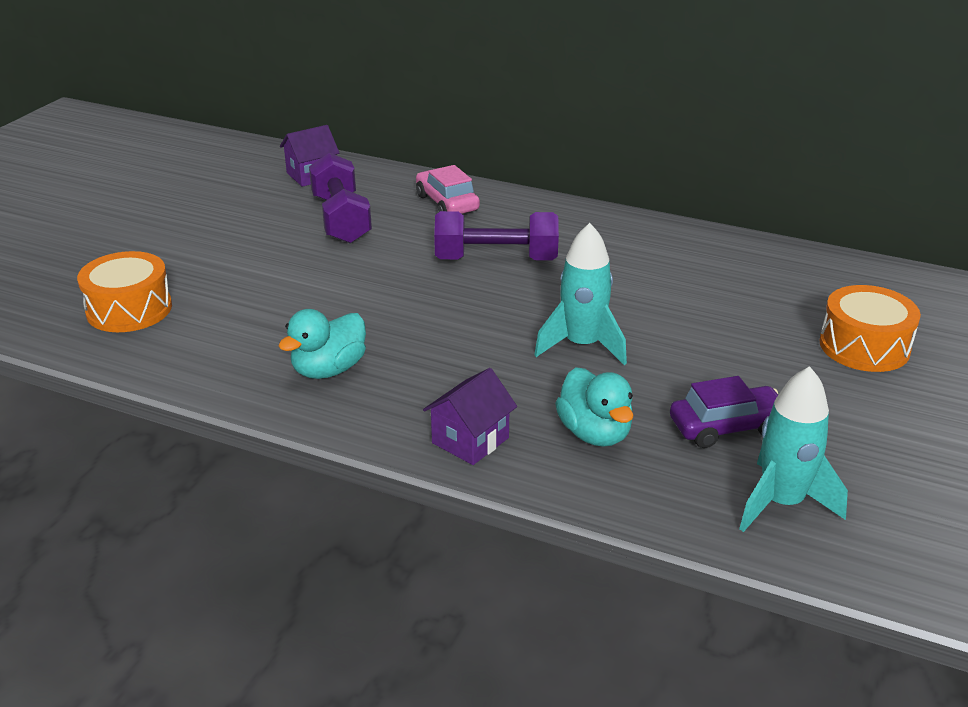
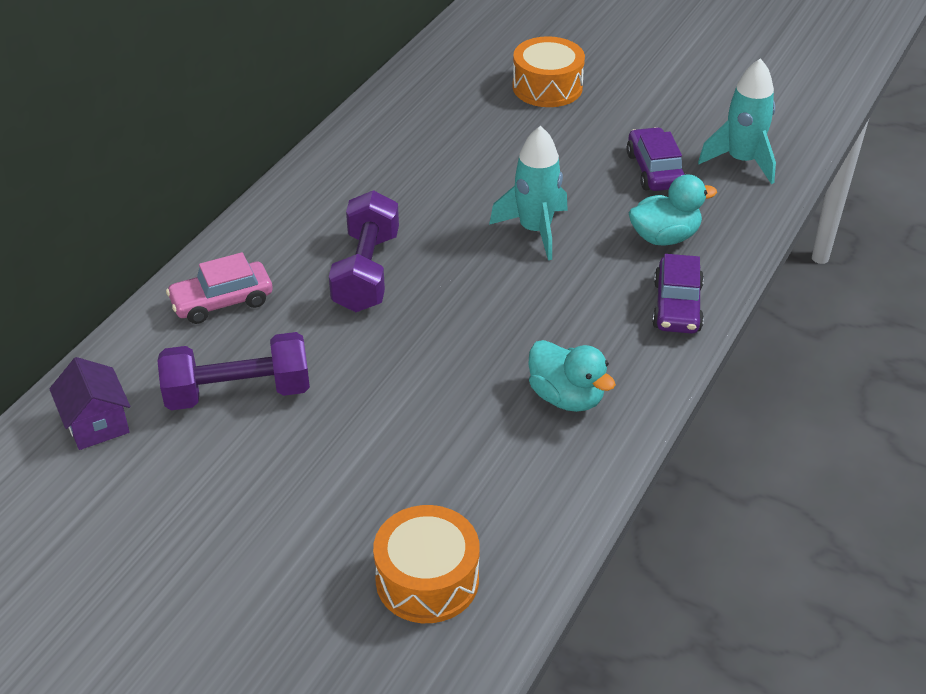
camera: 85 degrees left, 10 degrees up
purple house [423,368,517,465] -> purple car [652,254,704,334]

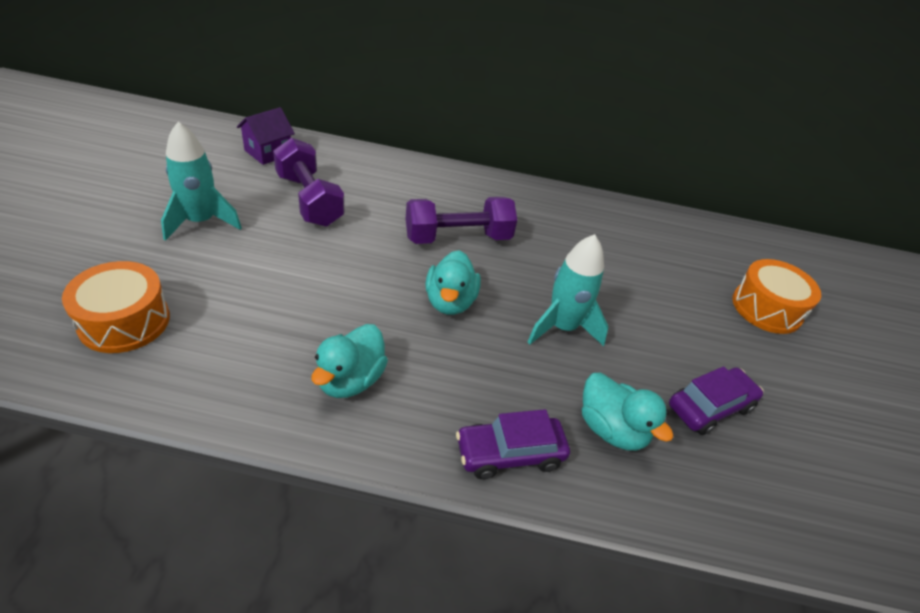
camera: 65 degrees right, 0 degrees up
pink car [166,252,272,324] -> none
turquoise rocket [698,58,776,184] -> turquoise rocket moved to [161,122,242,241]
none -> turquoise duck [425,250,481,315]

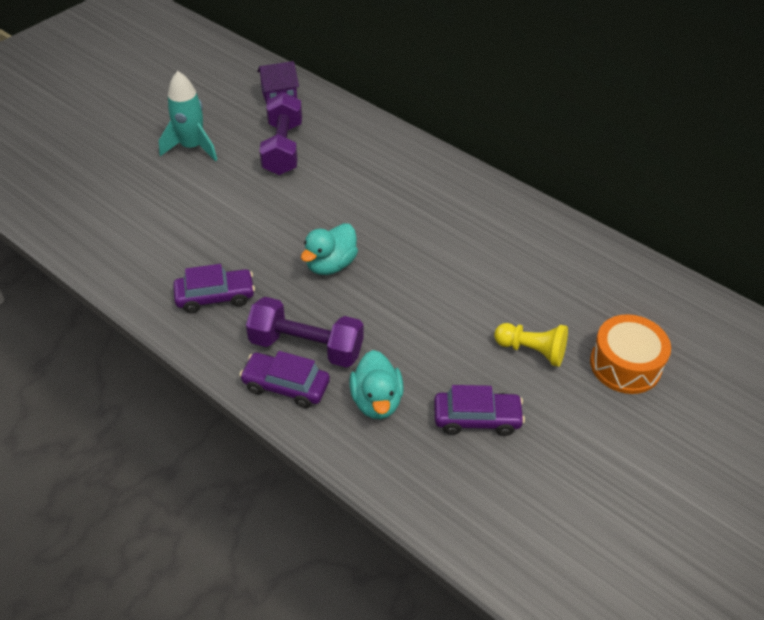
camera: 35 degrees right, 5 degrees up
orange drum [62,261,170,353] -> none
turquoise duck [312,324,388,398] -> purple car [173,264,255,313]
purple dumbbell [406,197,517,244] -> purple dumbbell moved to [246,297,364,368]
turquoise rocket [528,234,608,346] -> none
none -> yellow pawn [494,323,568,367]

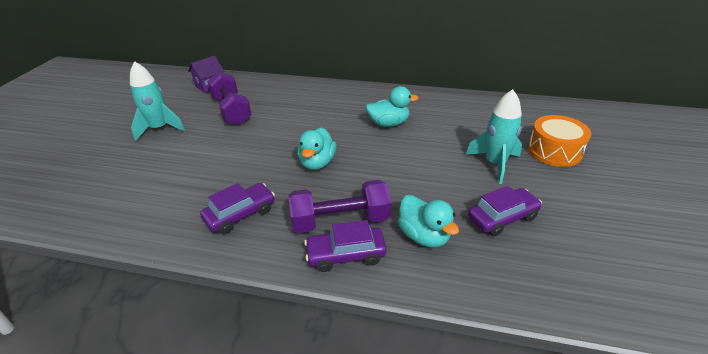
camera: 25 degrees left, 10 degrees down
yellow pawn [494,323,568,367] -> turquoise rocket [466,89,522,184]
none -> turquoise duck [365,86,419,127]

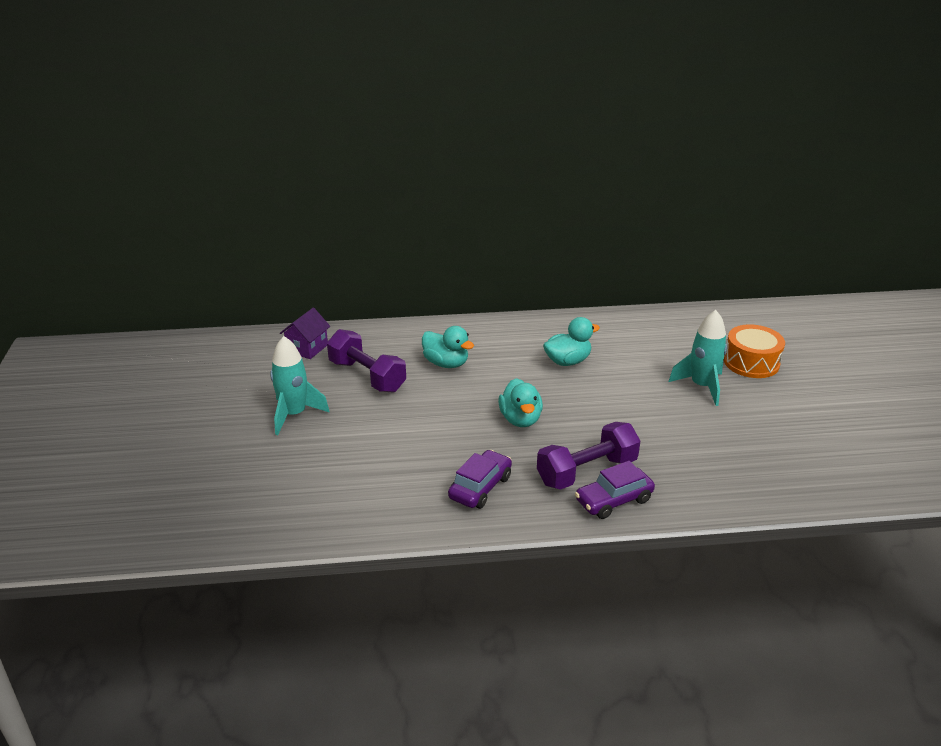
camera: 20 degrees left, 5 degrees down
turquoise duck [398,195,459,247] -> turquoise duck moved to [422,326,474,368]
purple car [468,186,542,236] -> none

